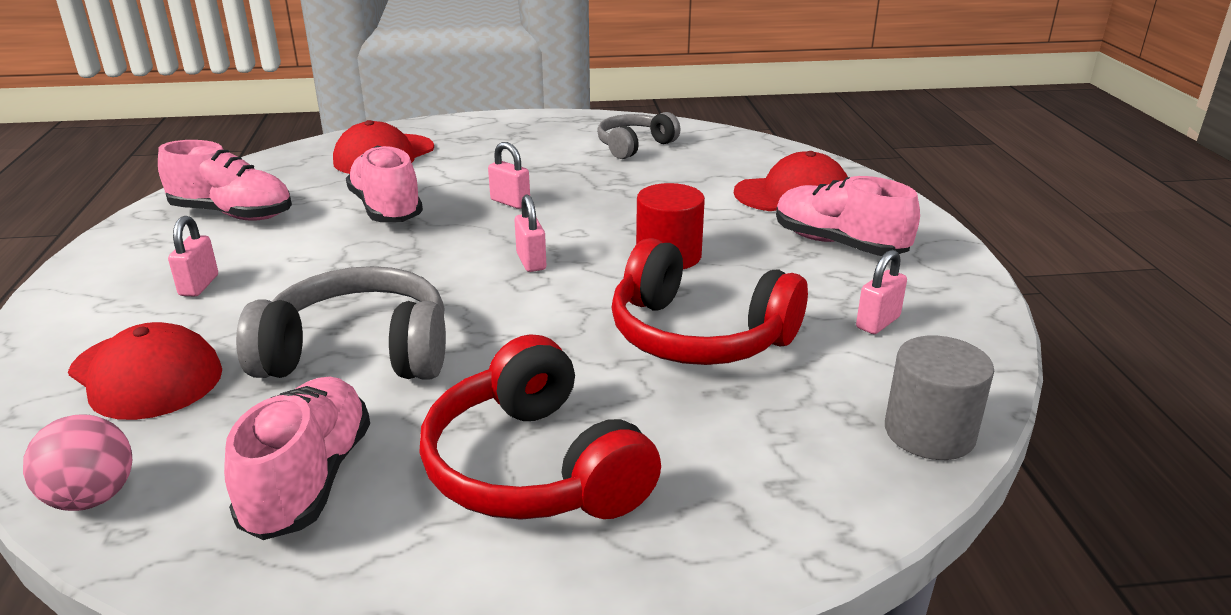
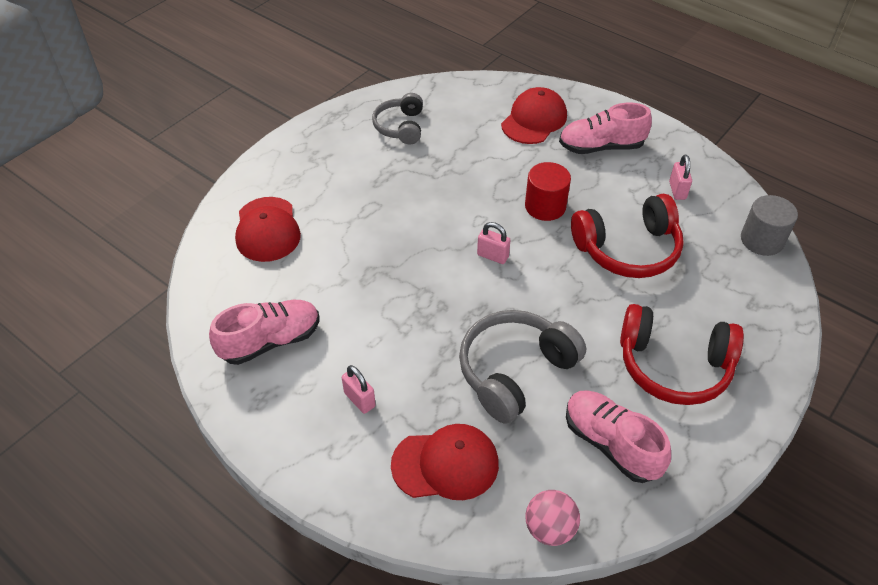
camera: 45 degrees left, 20 degrees up
pink shoe [346,146,423,222] -> none
pink padlock [488,142,530,209] -> none

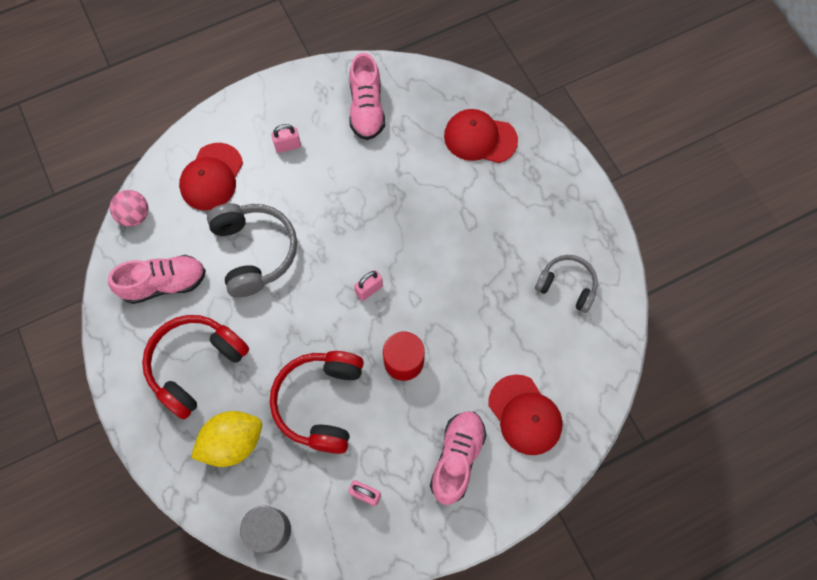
camera: 115 degrees right, 20 degrees up
none -> yellow lemon [191,411,262,467]

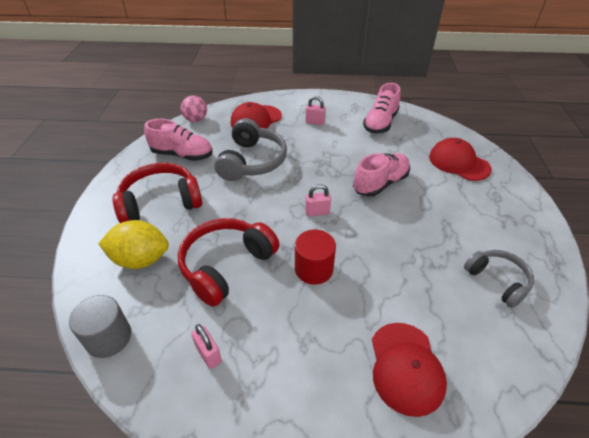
camera: 30 degrees right, 25 degrees down
pink shoe [430,411,487,505] -> pink shoe moved to [353,153,410,197]

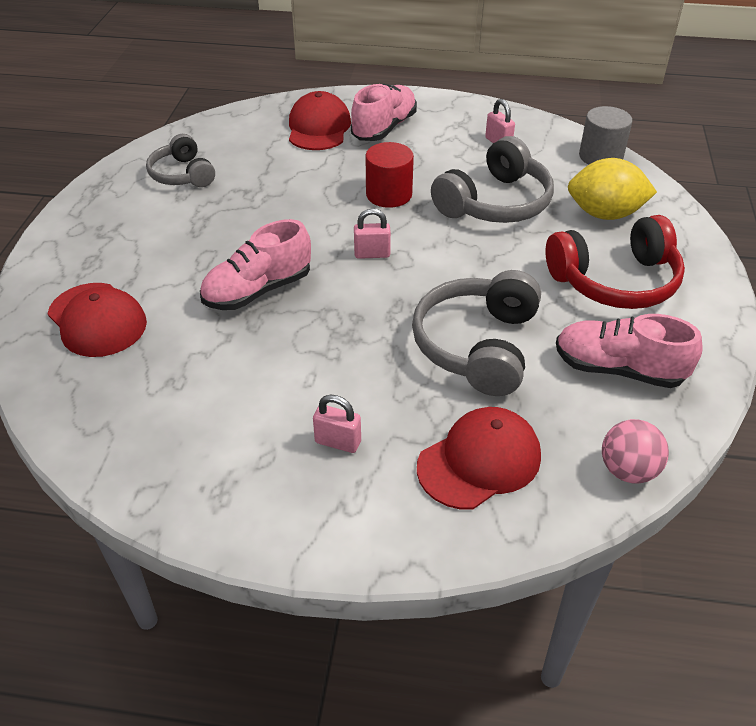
camera: 175 degrees left, 0 degrees up
red headphones [178,218,279,307] -> grey headphones [431,136,554,223]
pink shoe [363,83,401,133] -> pink shoe moved to [351,84,417,141]

